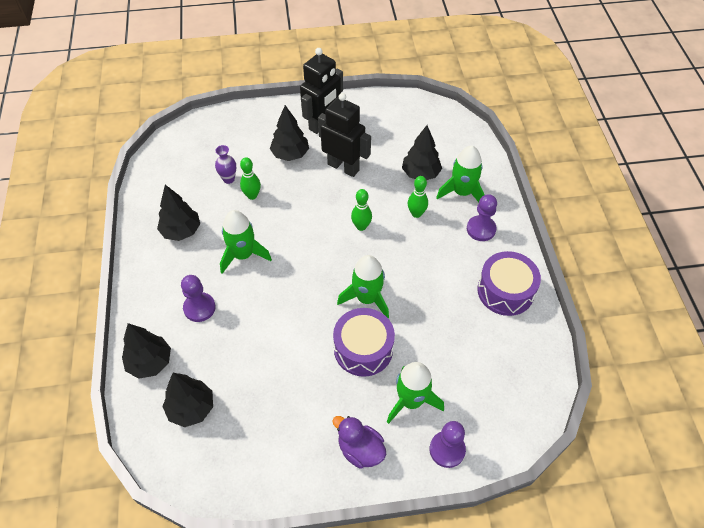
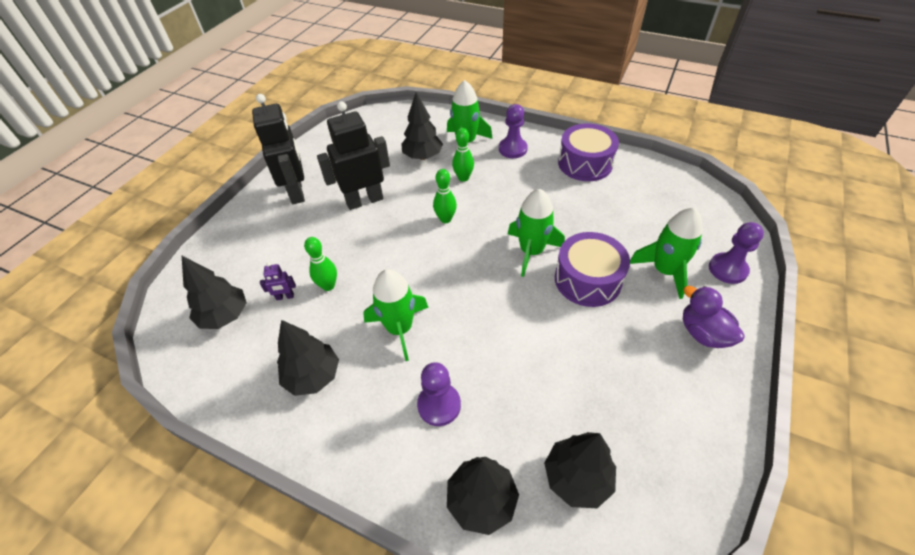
camera: 55 degrees left, 5 degrees down
purple vase [215,145,236,184] -> purple robot [260,263,296,300]
black tree [270,105,309,161] -> black tree moved to [182,256,247,329]
purple duck [332,416,386,469] -> purple duck turned 75 degrees clockwise [683,286,745,348]

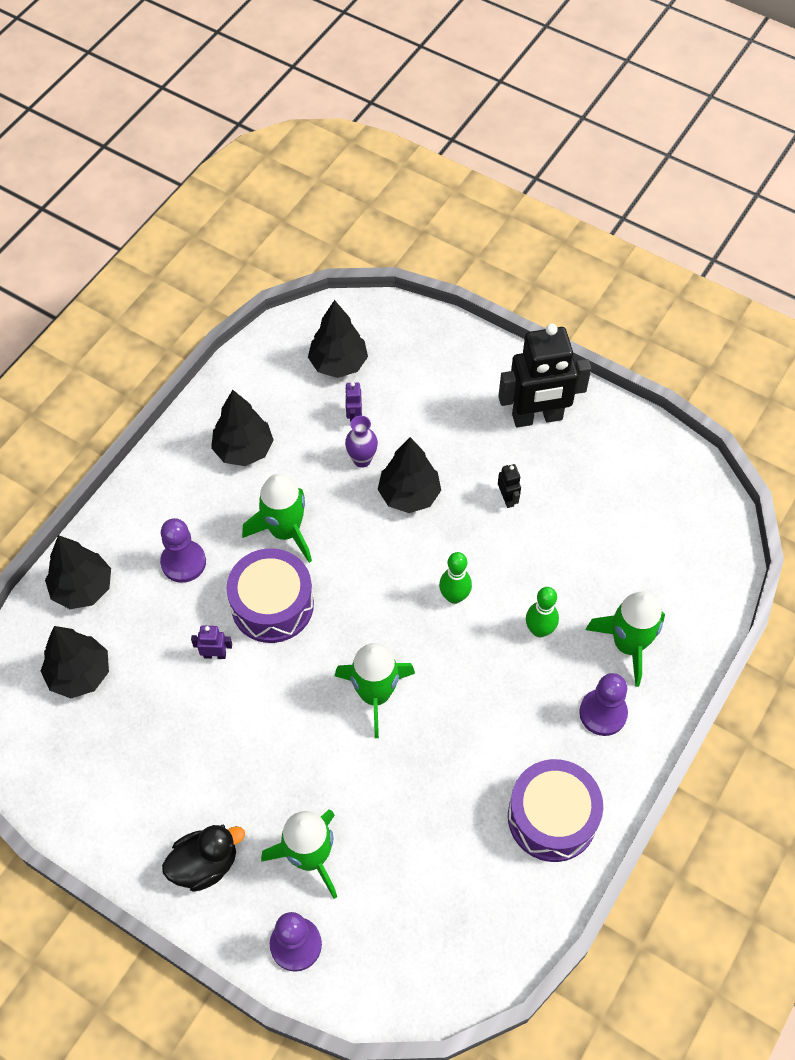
camera: 95 degrees right, 10 degrees up
green bowling pin [304,237,337,291] -> purple vase [345,416,378,468]
black robot [317,101,390,210] -> black robot [498,464,521,508], size x0.41
black tree [401,93,443,160] -> black tree moved to [377,437,441,513]
purple drum [555,232,630,307] -> purple drum moved to [226,548,314,643]
purple duck [683,286,745,348] -> black duck [162,825,245,892]
none -> purple robot [191,625,232,659]

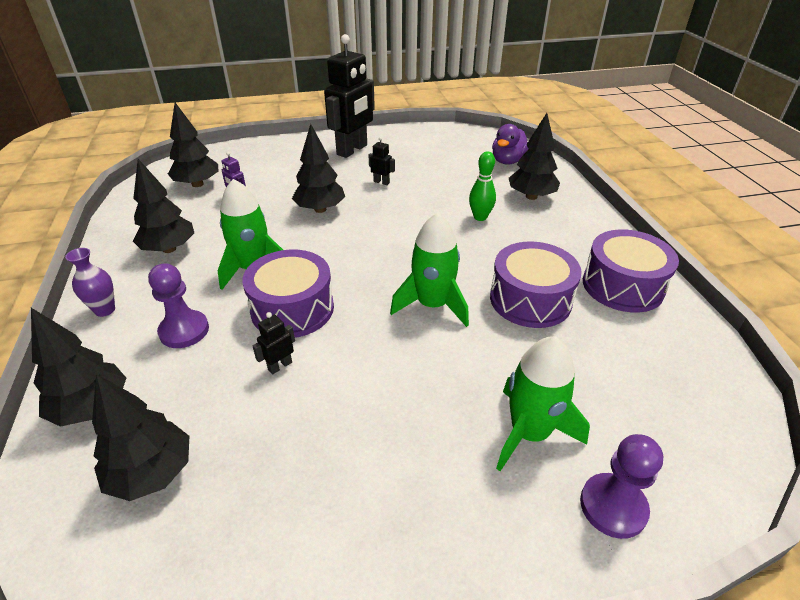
camera: 45 degrees left, 20 degrees down
black duck [162,825,245,892] -> none
purple robot [191,625,232,659] -> black robot [253,312,295,374]
purple vase [345,416,378,468] -> purple vase moved to [65,248,115,317]
green bowling pin [439,552,472,604] -> none
purple pawn [579,673,628,736] -> none
green rocket [586,592,665,687] -> black tree [509,113,560,200]
none -> purple drum [490,241,582,328]
none -> purple duck [492,124,528,165]

